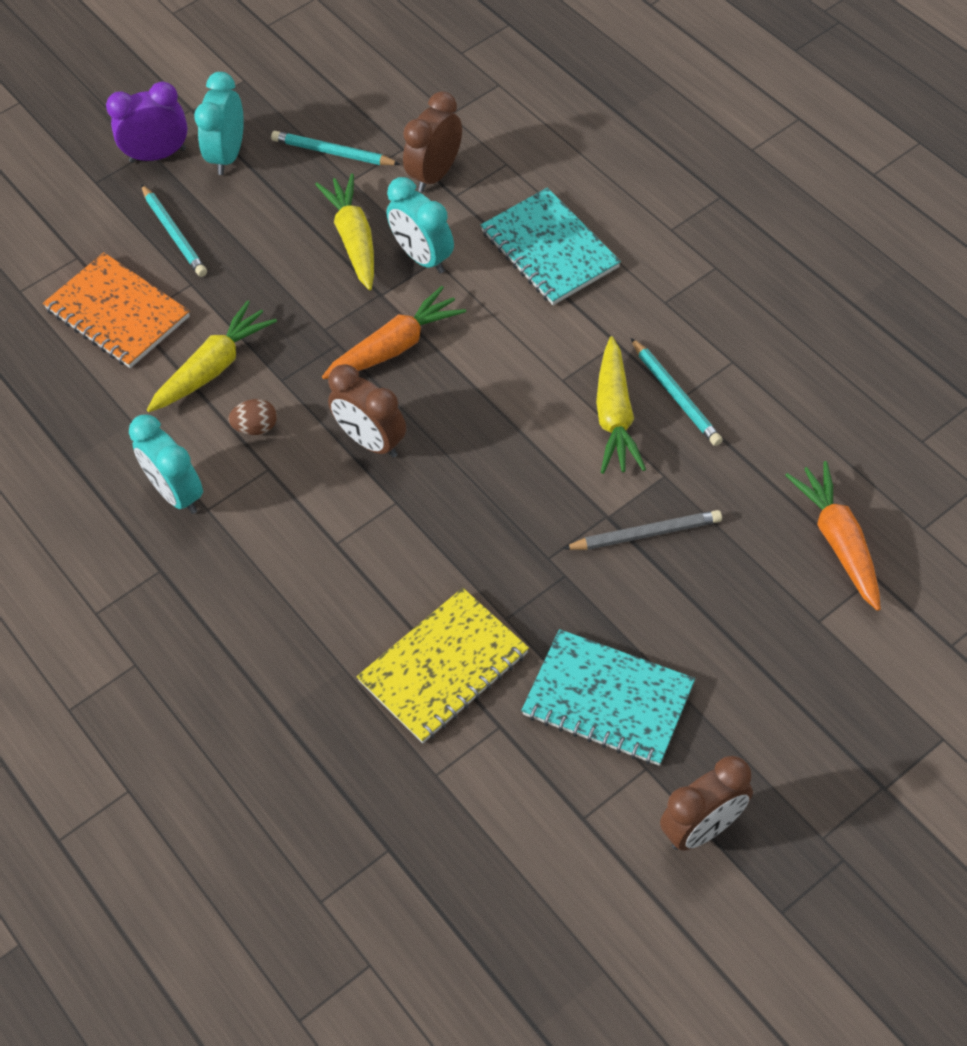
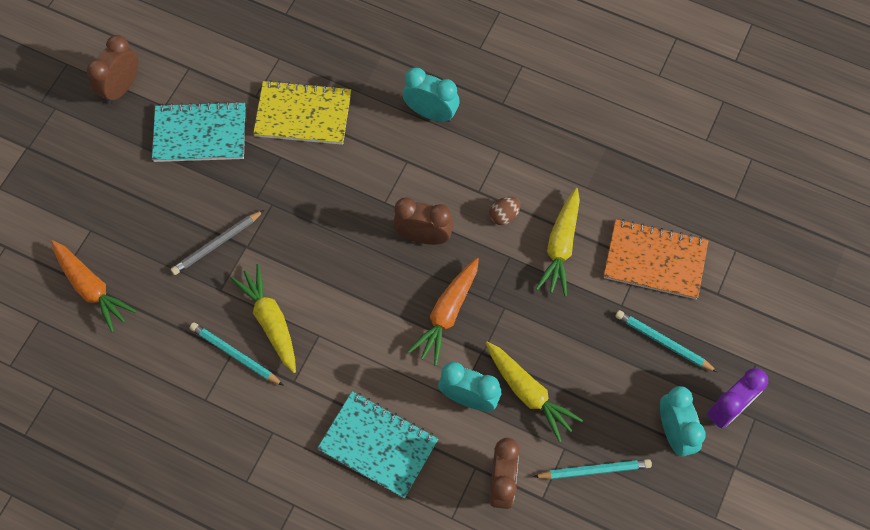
camera: 150 degrees right, 10 degrees up
turquoise clock [129,415,203,514] -> turquoise clock moved to [403,67,459,122]
yellow notebook [357,588,529,743] -> yellow notebook turned 75 degrees clockwise [253,80,351,145]

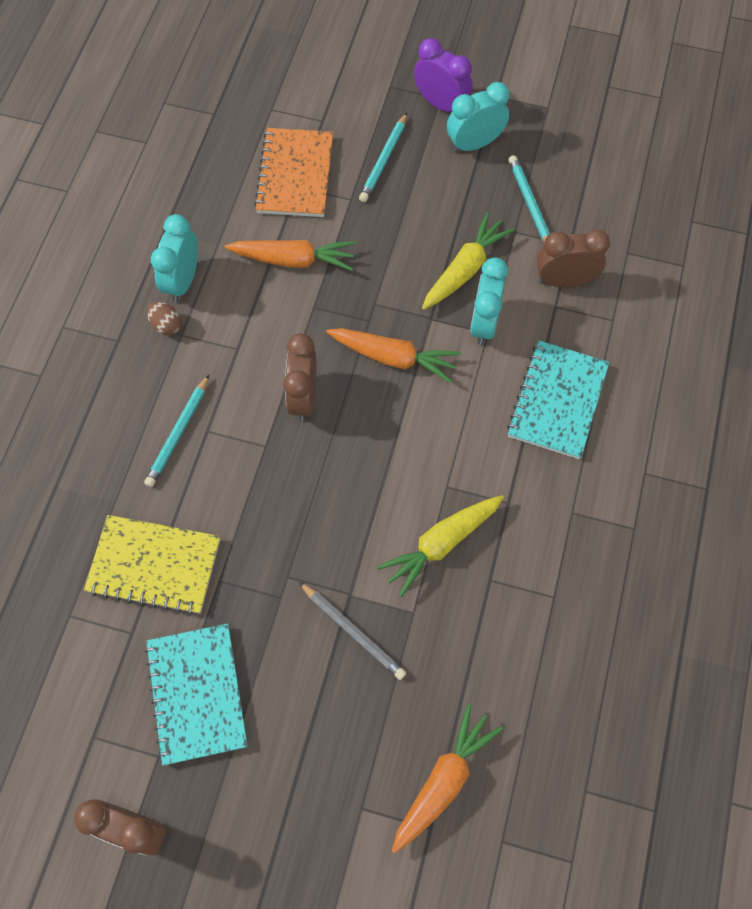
camera: 100 degrees left, 0 degrees up
turquoise pencil [190,322,284,386] -> turquoise pencil moved to [144,375,209,487]
yellow notebook [253,80,351,145] -> yellow notebook turned 75 degrees counterclockwise [84,515,220,615]
turquoise clock [403,67,459,122] -> turquoise clock moved to [151,214,198,302]
brown egg [489,197,521,225] -> brown egg moved to [147,302,182,336]
yellow carrot [536,188,580,296] -> orange carrot [225,240,356,271]

